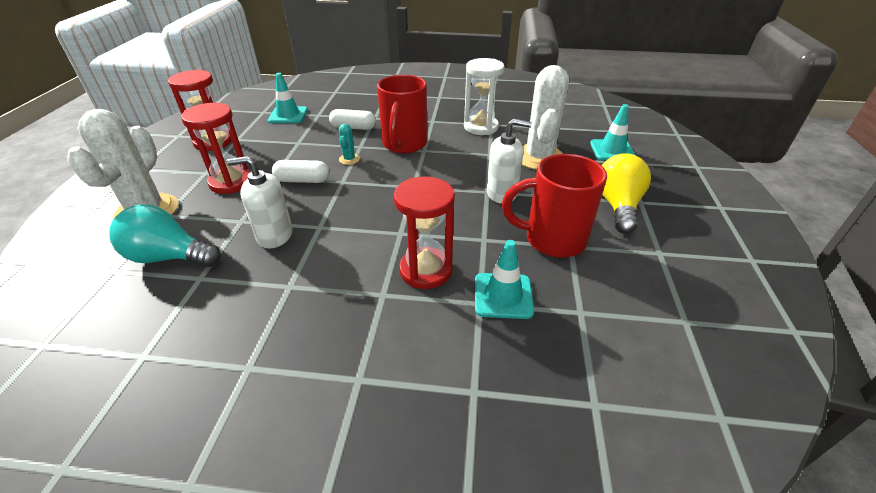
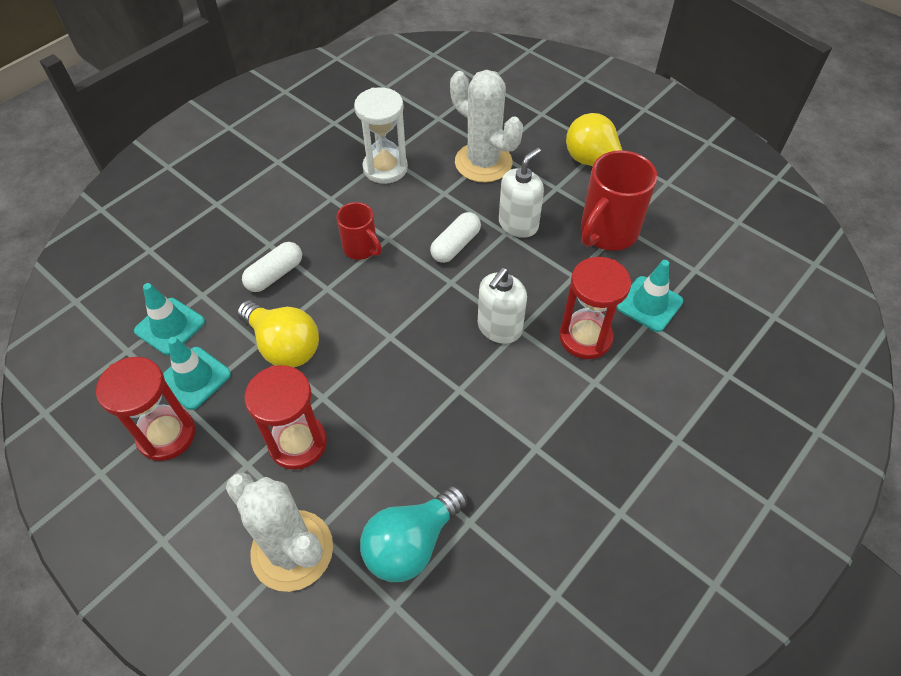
camera: 55 degrees left, 15 degrees up
white soap dispenser [227,156,293,249] -> white soap dispenser moved to [478,268,527,344]
white capsule [272,160,329,183] -> white capsule moved to [430,212,481,263]
turquoise cactus [339,124,360,165] -> none
red mug [377,75,427,154] -> red mug [336,202,382,260], size x0.58
turquoise traffic cone [590,104,635,161] -> turquoise traffic cone moved to [163,337,231,410]
none -> yellow light bulb [237,300,319,368]

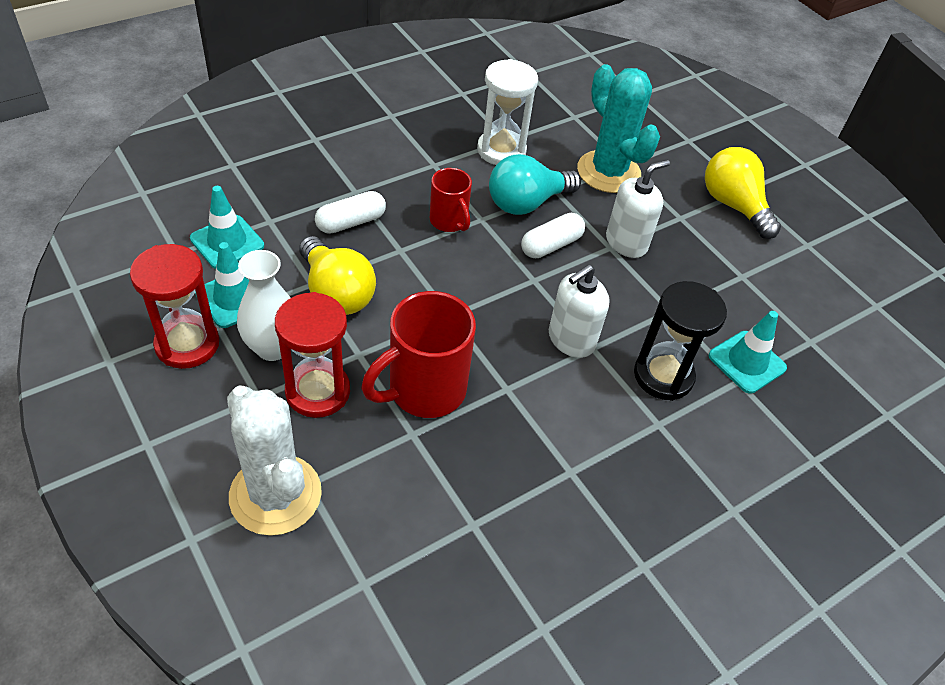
camera: 10 degrees right, 5 degrees down
turquoise light bulb [360,486,467,582] -> turquoise light bulb moved to [489,154,581,215]
white cactus [450,70,523,183] -> turquoise cactus [577,64,660,193]
red hourglass [559,257,631,359] -> black hourglass [634,281,727,401]
red mug [581,150,657,251] -> red mug moved to [361,291,476,418]
none -> white vase [237,250,290,361]

